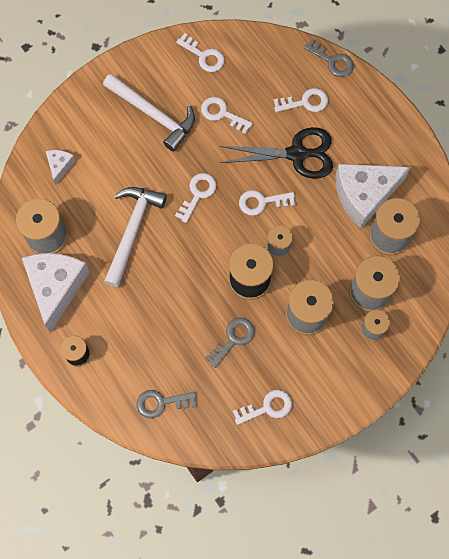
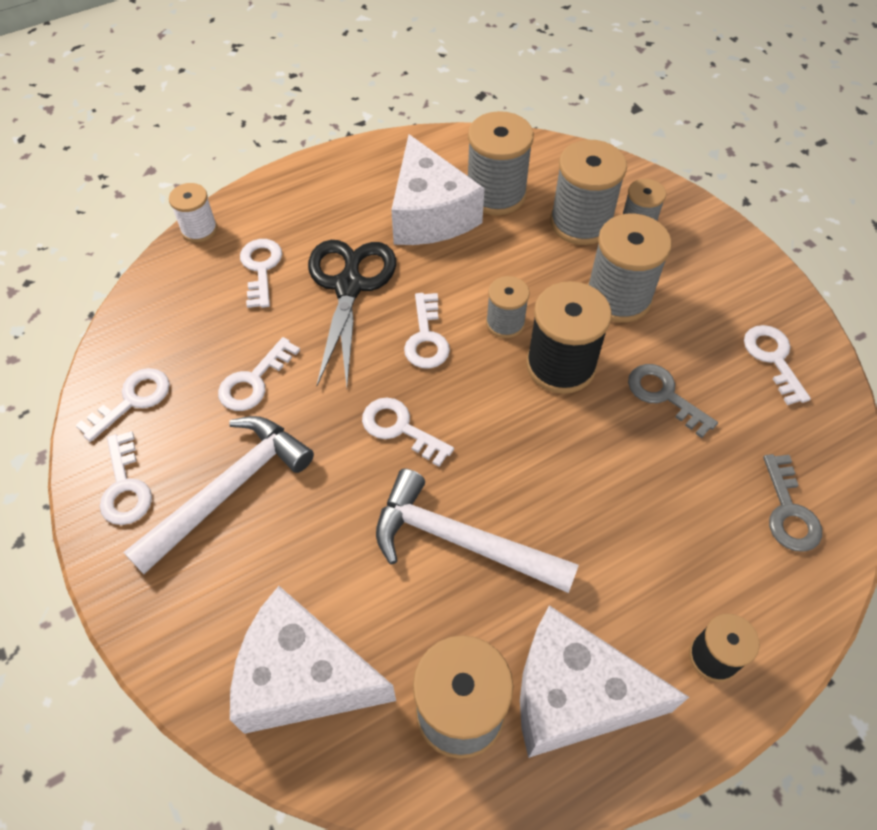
camera: 85 degrees left, 15 degrees down
white cheese [46,150,75,185] -> white cheese [230,586,396,734], size x2.16
grey key [304,38,354,77] -> white spool [169,183,217,243]
none -> white key [100,431,152,525]

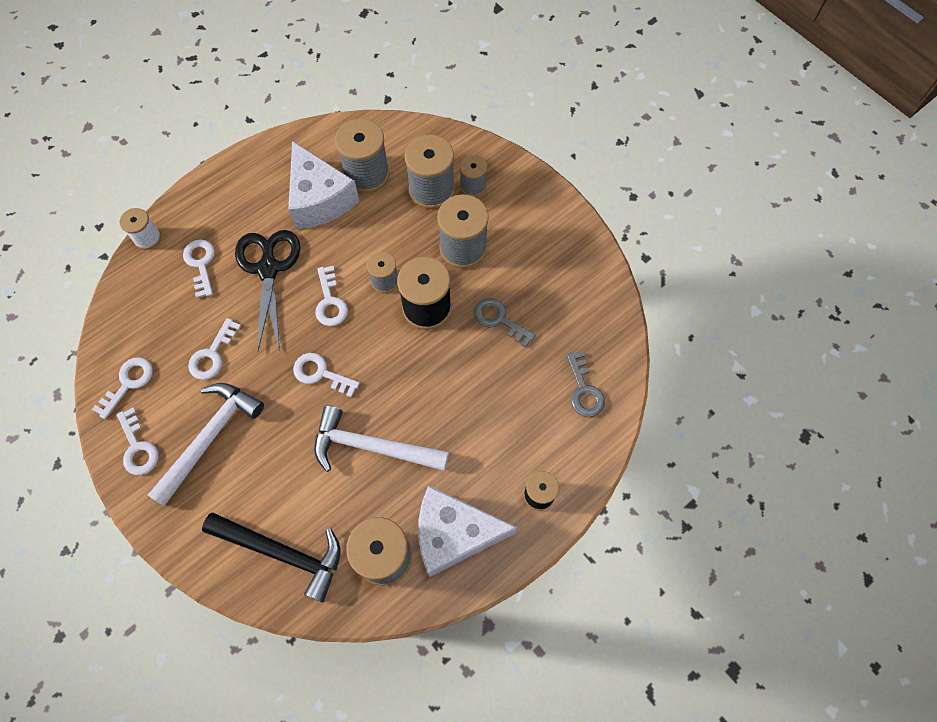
camera: 10 degrees left, 10 degrees up
white cheese [230,586,396,734] -> black hammer [202,513,340,602]
white key [744,325,811,405] -> none

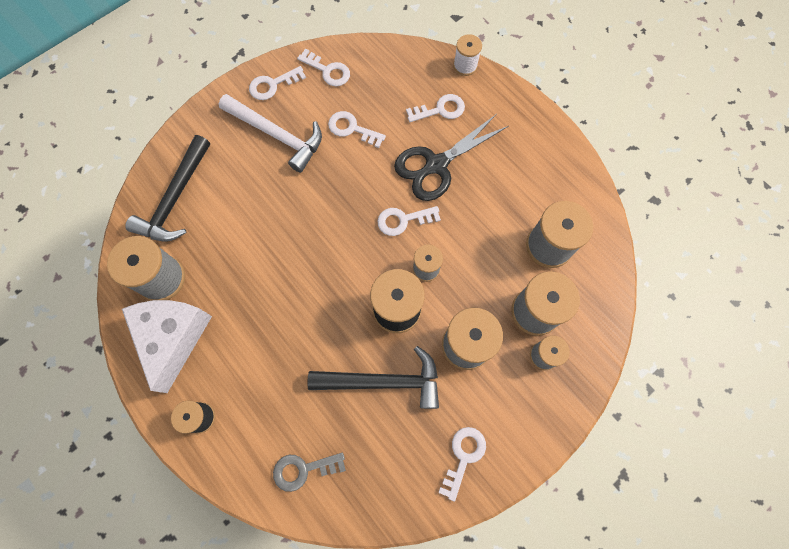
camera: 90 degrees right, 5 degrees up
black scissors [235,230,300,352] -> black scissors turned 150 degrees clockwise [394,114,509,201]
white cheese [288,141,359,229] -> none
white key [293,353,360,398] -> white key moved to [438,427,486,501]
white hammer [314,405,449,472] -> none
grey key [474,298,536,348] -> black hammer [307,346,439,409]

